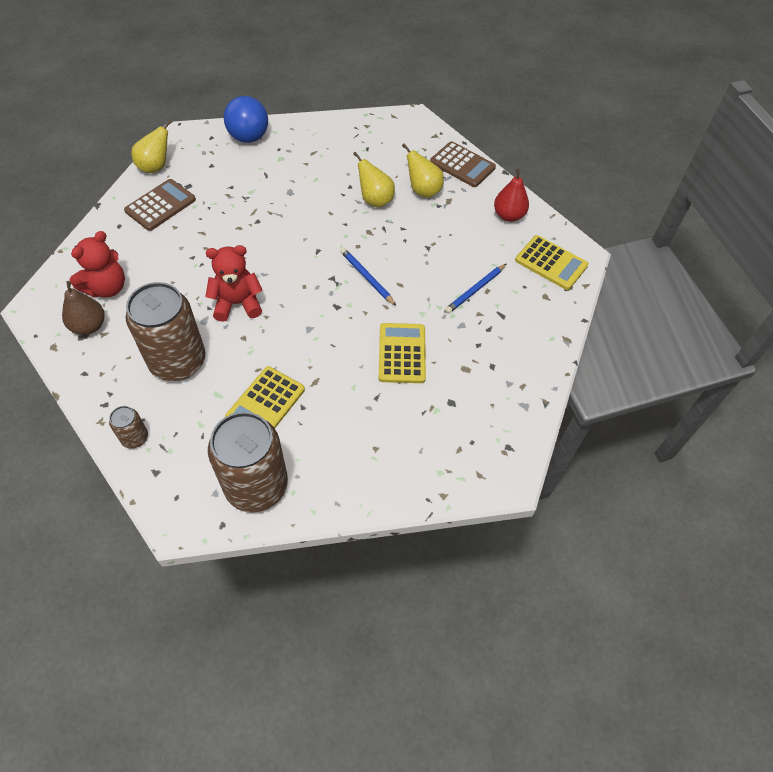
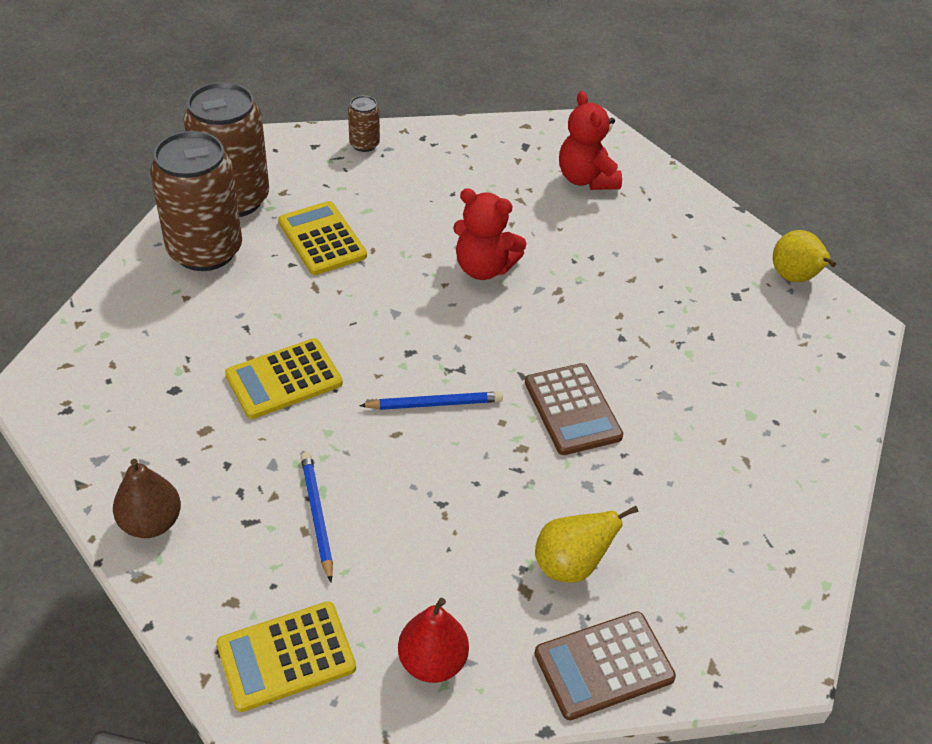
camera: 120 degrees right, 10 degrees down
brown pear [62,281,105,335] -> brown pear moved to [113,459,181,538]
brown calculator [124,179,196,231] -> brown calculator moved to [525,363,623,455]
brown can [125,282,206,381] -> brown can moved to [150,131,242,271]
red teddy bear [205,245,263,322] -> red teddy bear turned 90 degrees clockwise [453,188,527,280]
blue ball [224,96,268,143] -> none
yellow pear [353,152,395,208] -> none
yellow calculator [379,323,426,383] -> yellow calculator turned 120 degrees clockwise [225,338,343,419]

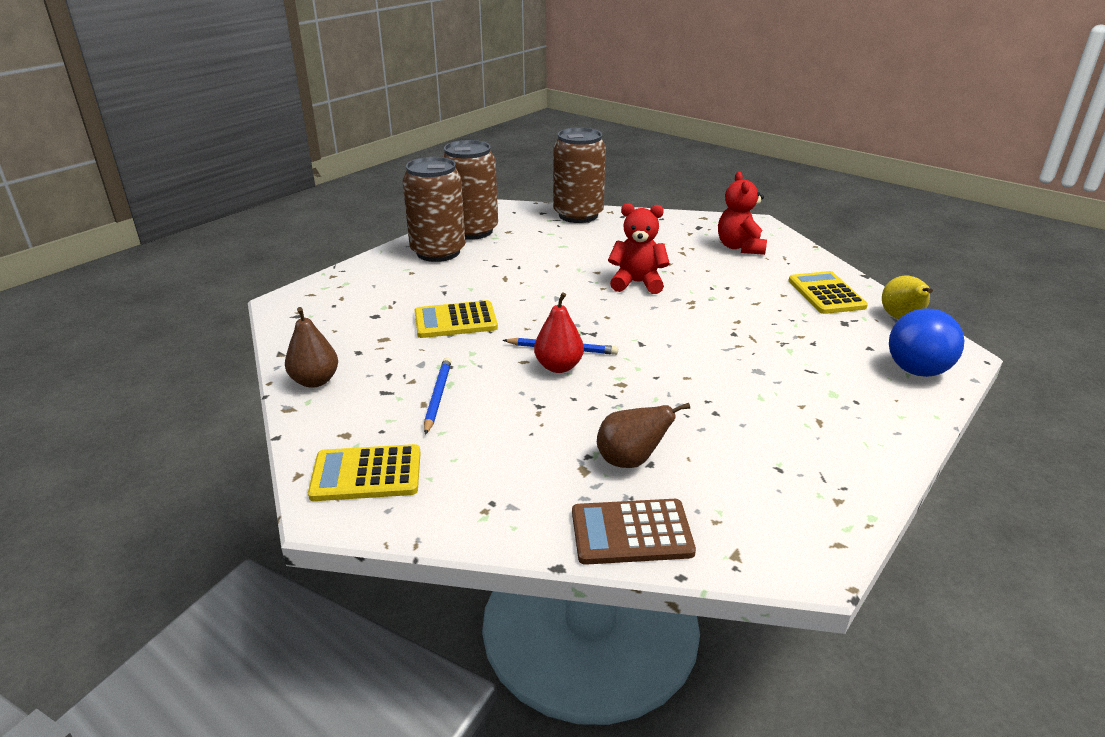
camera: 20 degrees right, 15 degrees down
yellow calculator [278,201,367,275] -> yellow calculator moved to [789,271,868,314]
brown can [348,95,380,152] -> brown can [553,127,606,223], size x2.23
red pear [398,598,469,683] -> red pear moved to [534,292,584,373]
red teddy bear [453,188,527,280] -> red teddy bear turned 150 degrees clockwise [608,203,670,294]
brown calculator [525,363,623,455] -> none
yellow pear [535,505,639,582] -> brown pear [597,403,690,468]
none -> blue ball [889,308,964,377]

